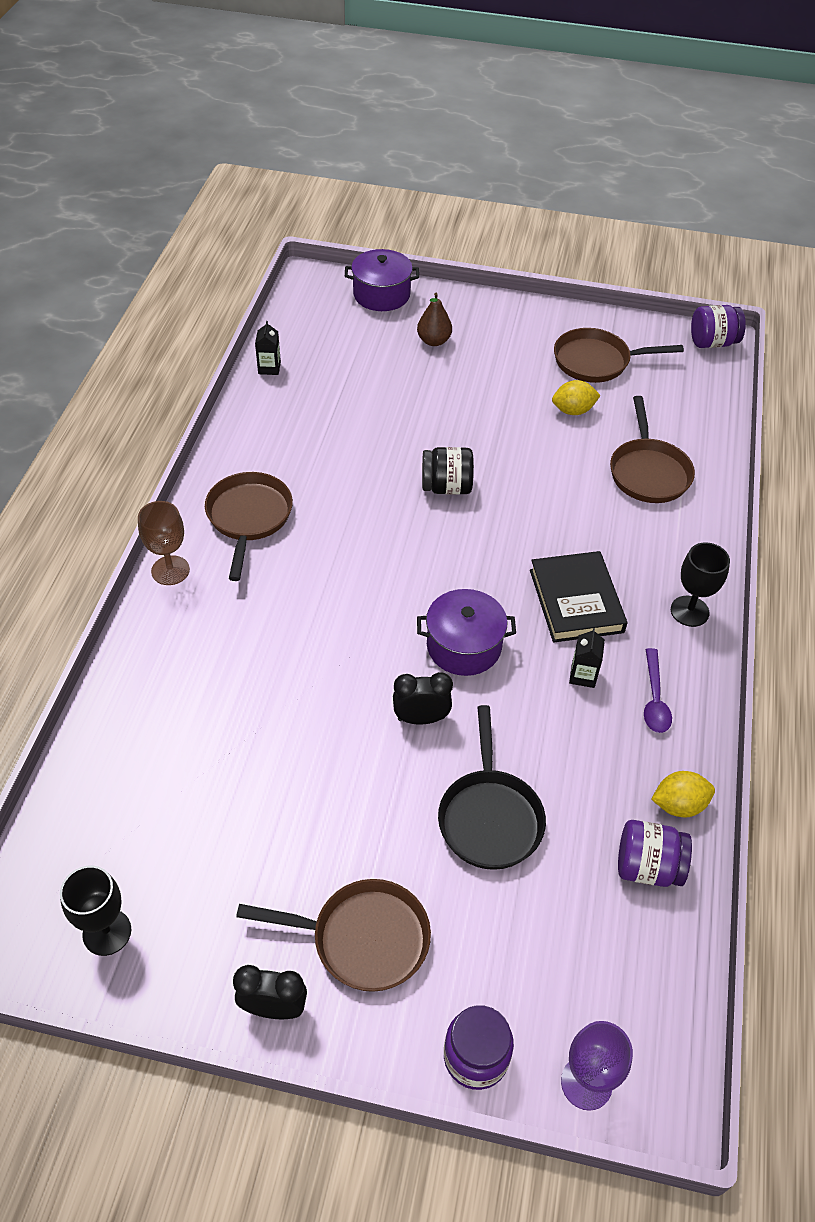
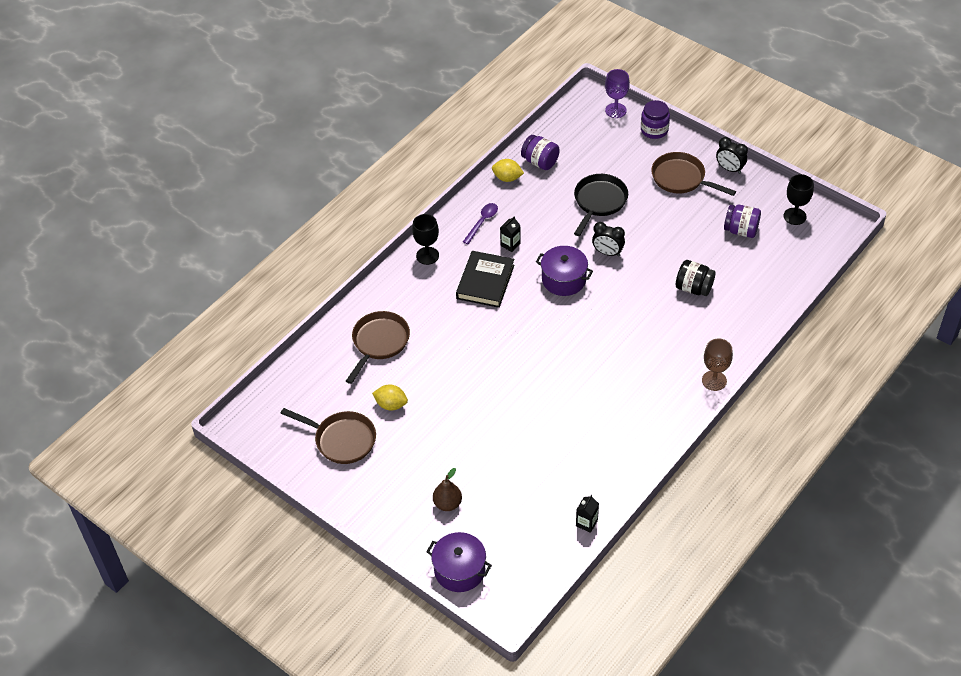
camera: 150 degrees left, 0 degrees up
brown pan [205,472,293,581] -> none
black jar [422,447,474,495] -> black jar moved to [676,260,716,296]
purple jar [691,305,746,348] -> purple jar moved to [724,205,761,238]

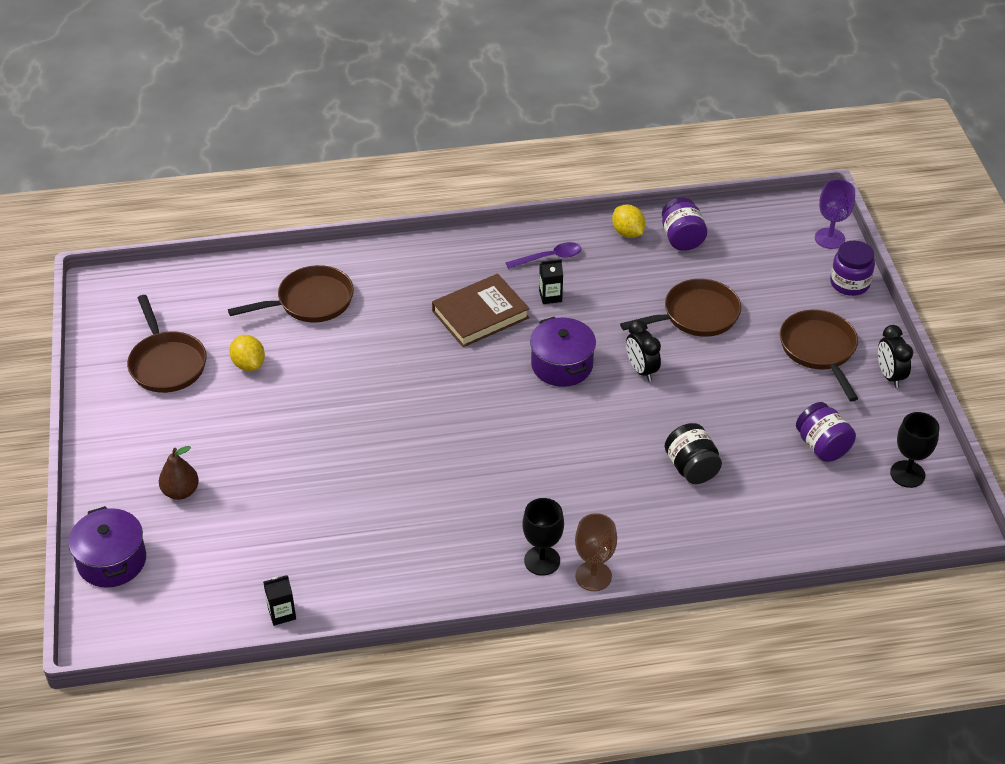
camera: 40 degrees right, 5 degrees down
black goblet [412,214,439,265] -> black goblet moved to [523,498,564,576]
black book [456,251,515,308] -> brown book [432,274,529,347]
black pan [574,174,628,236] -> brown pan [620,279,741,337]

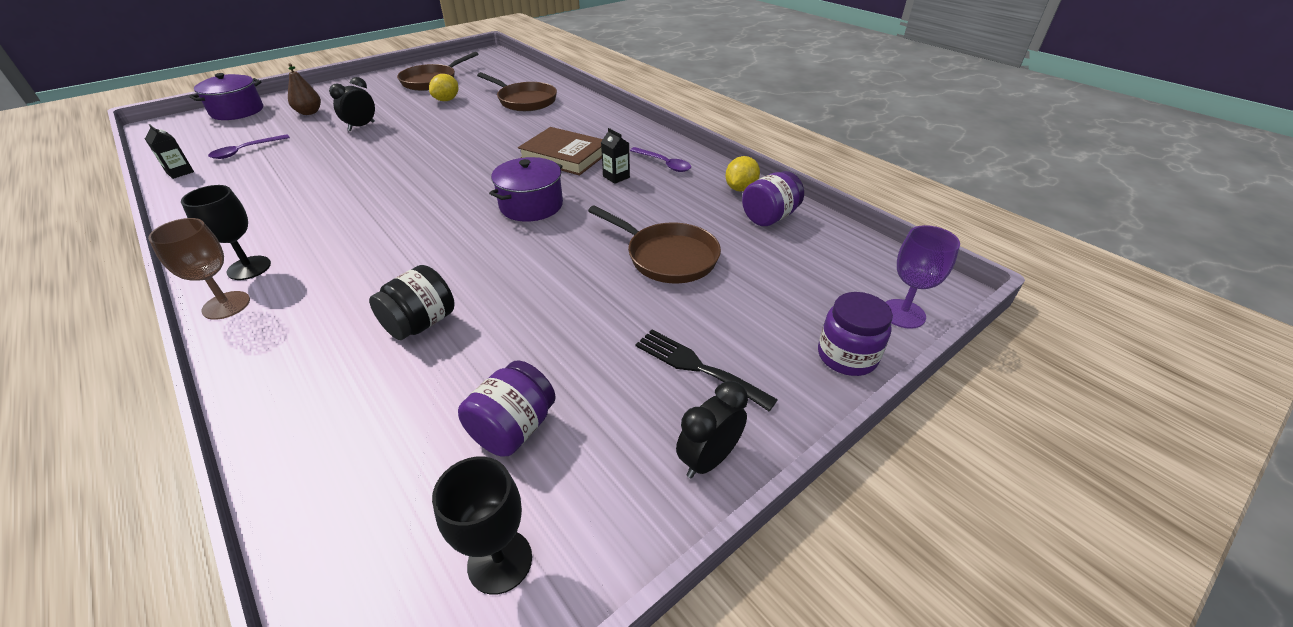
camera: 60 degrees right, 5 degrees down
black clock [626,320,661,381] -> black clock moved to [329,77,375,131]
brown pan [780,310,859,402] -> black fork [636,330,778,411]
none -> purple spoon [208,134,290,159]

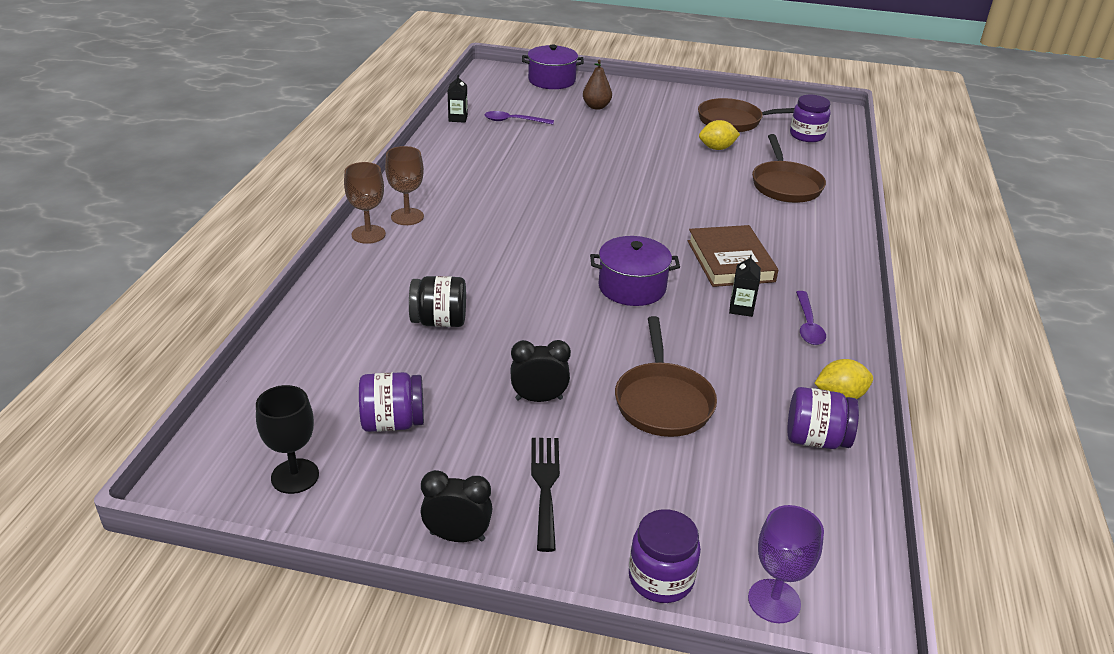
camera: 50 degrees right, 5 degrees down
black goblet [181,185,271,280] -> brown goblet [385,146,424,225]
black clock [329,77,375,131] -> black clock moved to [510,340,571,402]
none -> purple jar [790,95,831,142]

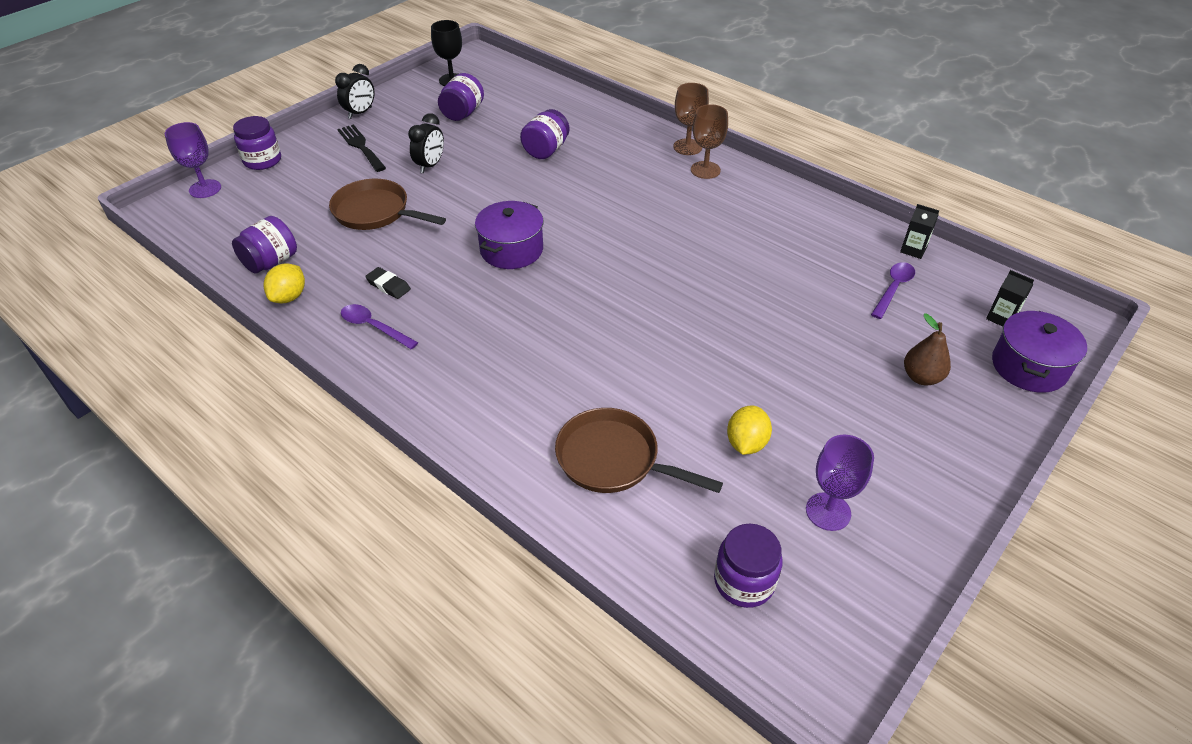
camera: 120 degrees right, 10 degrees up
black jar [409,276,466,327] -> purple jar [520,109,570,159]
black fork [531,438,560,552] -> black fork turned 150 degrees counterclockwise [337,124,386,172]
brown book [688,225,778,287] -> none
brown pan [698,98,794,132] -> purple goblet [806,435,874,531]
black carton [729,255,761,317] -> black carton moved to [986,270,1034,327]
none -> black eraser [365,267,411,299]

